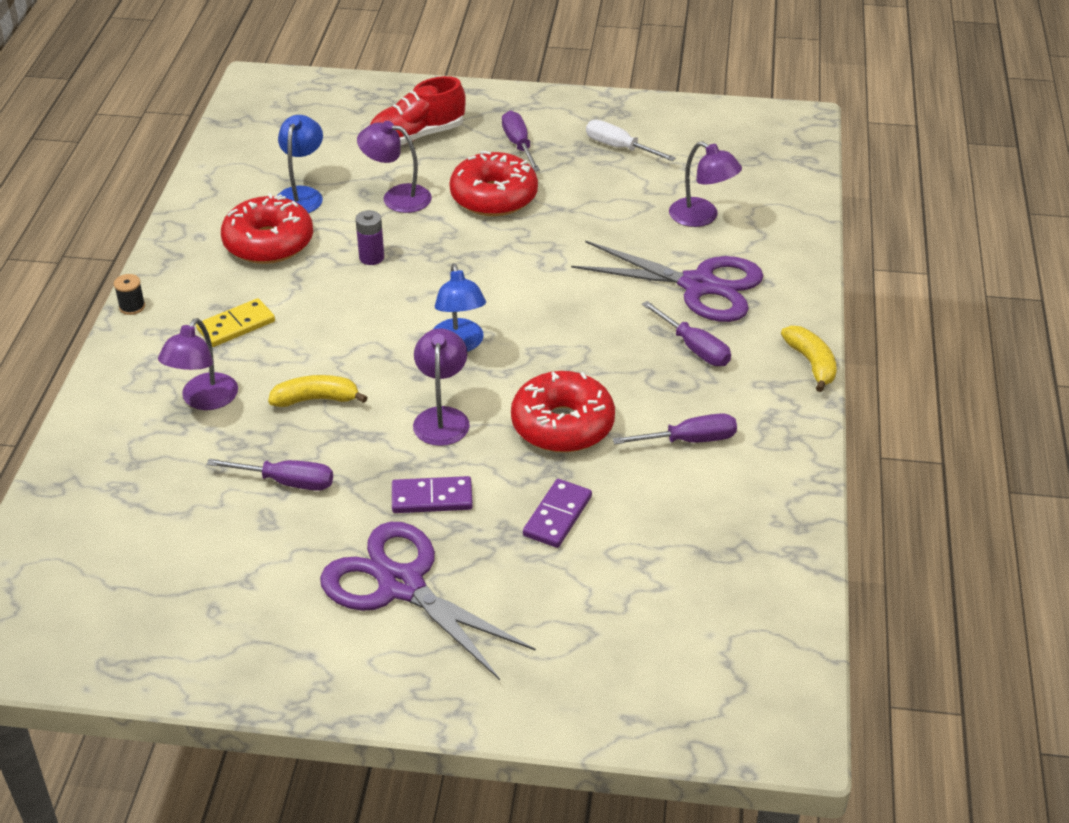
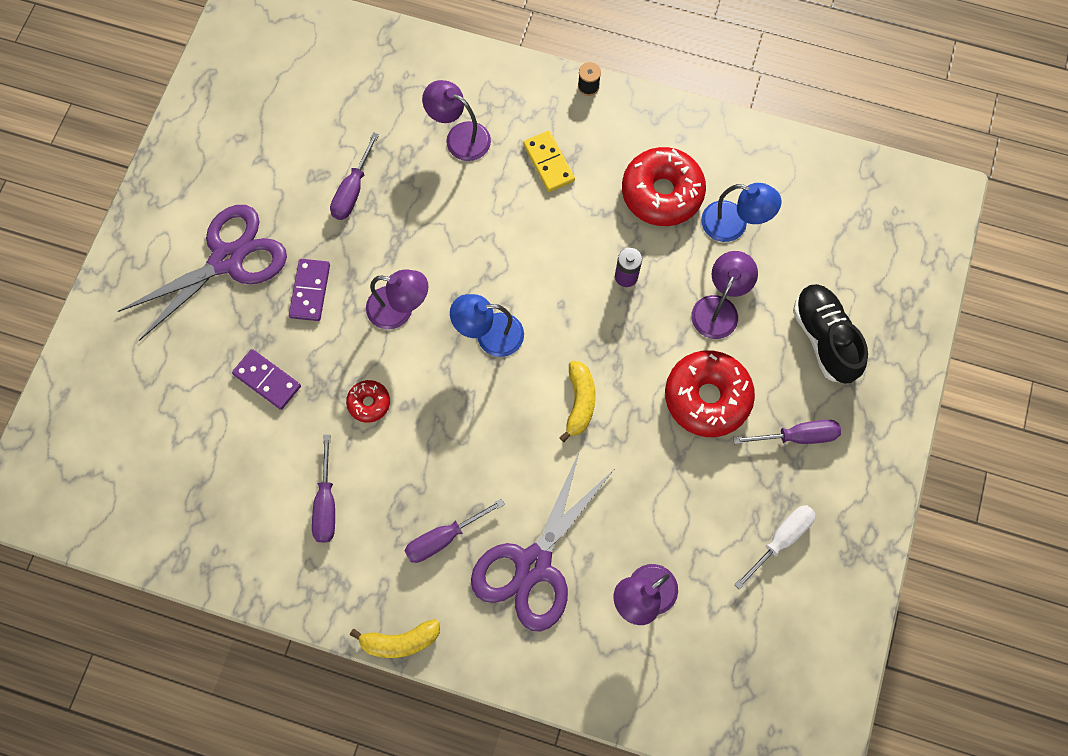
camera: 100 degrees right, 30 degrees up
yellow banana [268,375,368,407] -> yellow banana moved to [559,361,596,442]
red shoe [370,76,466,145] -> black shoe [793,284,868,384]
red donut [511,371,615,453] -> red donut [346,380,390,423], size x0.49

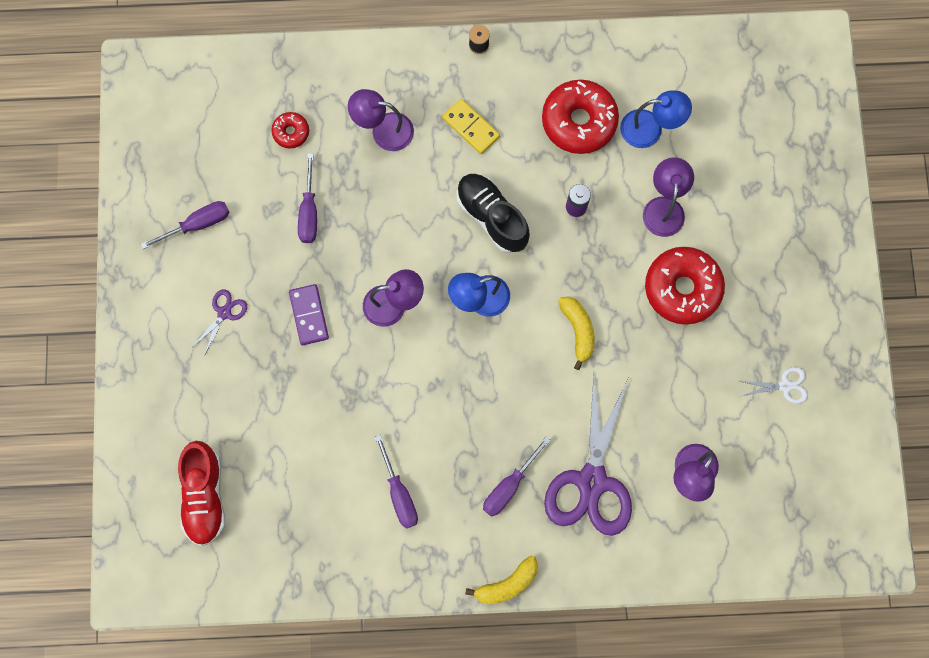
camera: 20 degrees left, 5 degrees up
purple scissors [117,205,287,341] -> purple scissors [194,289,247,354], size x0.43
purple domino [232,349,301,410] -> none
red donut [346,380,390,423] -> red donut moved to [271,112,309,148]
purple screwdriver [733,420,841,444] -> purple screwdriver moved to [141,201,230,249]
white screwdriver [734,505,816,590] -> white scissors [739,367,808,404]
black shoe [793,284,868,384] -> black shoe moved to [456,174,530,253]
none -> red shoe [178,441,225,546]

